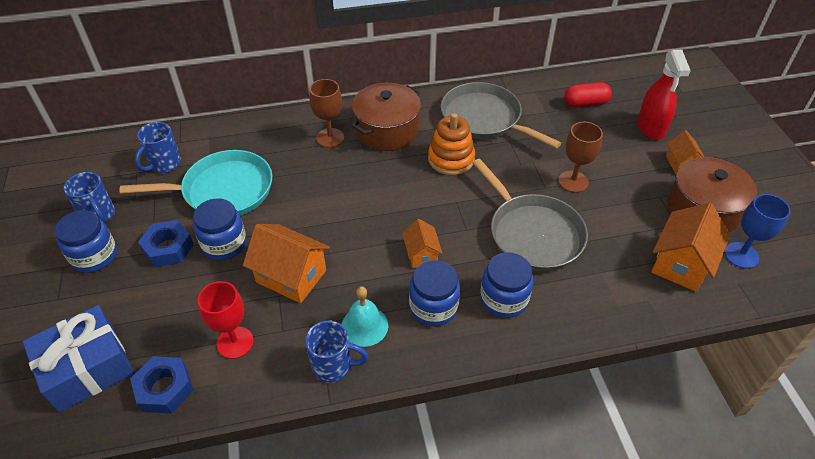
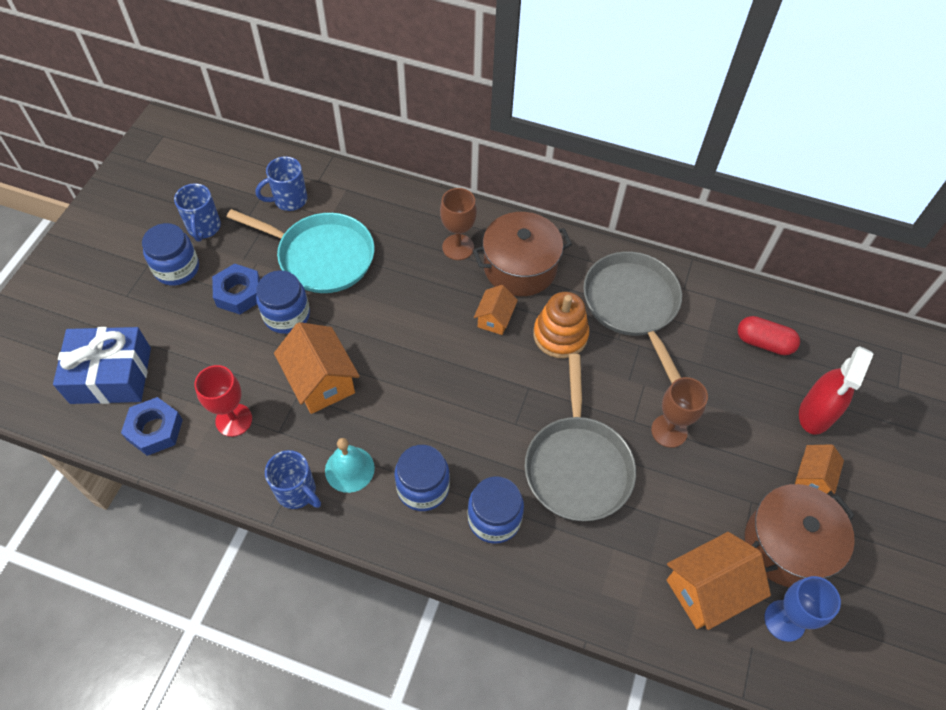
camera: 30 degrees right, 10 degrees up
orange house [402,219,442,268] -> orange house moved to [474,285,518,335]

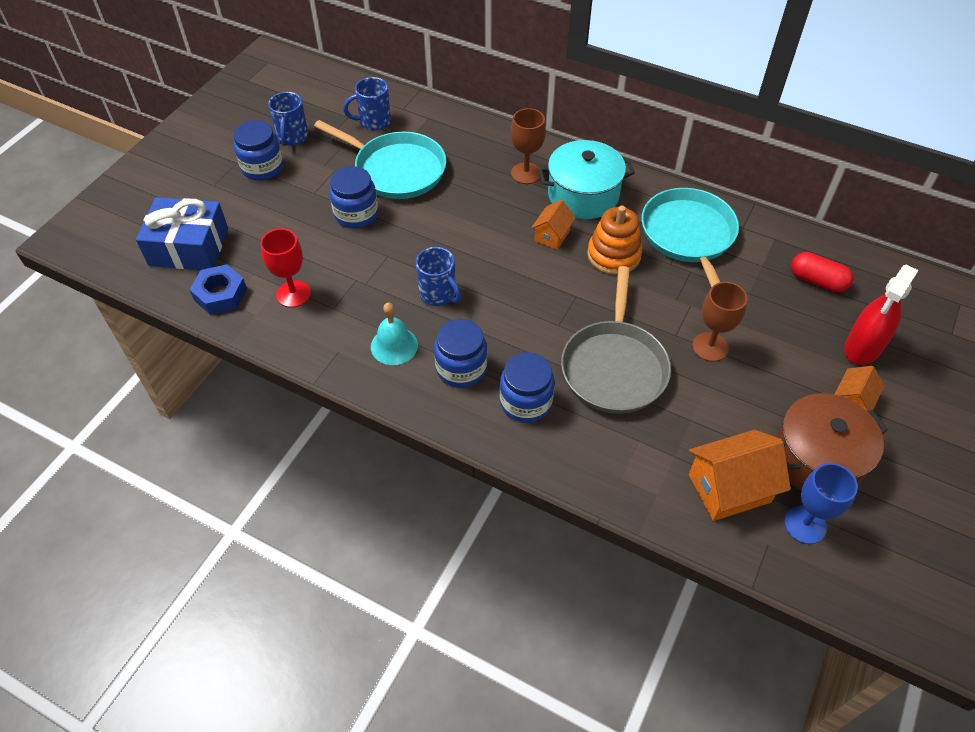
camera: 10 degrees right, 5 degrees down
blue nut [212,263,260,314] -> none
blue mug [265,450,321,509] -> blue mug moved to [416,247,461,306]
orange house [274,322,360,414] -> none
brown pot [473,212,572,296] -> turquoise pot [538,140,635,219]
grey pan [583,252,682,383] -> turquoise pan [641,188,739,287]

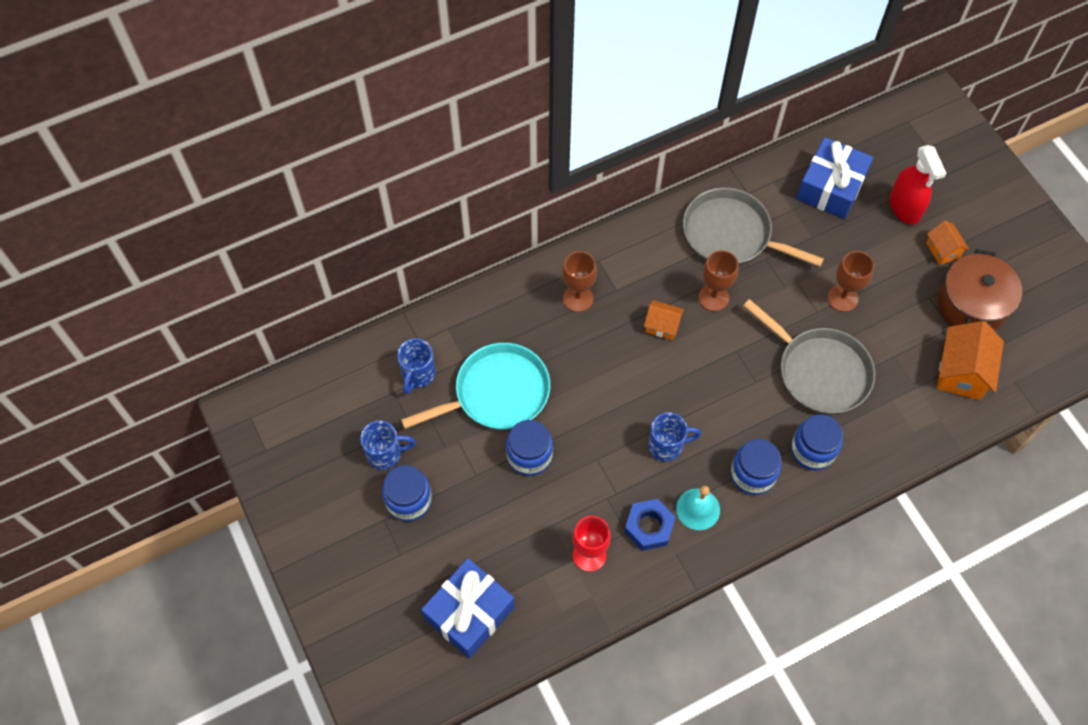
camera: 55 degrees left, 10 degrees up
blue nut [189,264,247,315] -> blue nut moved to [624,499,675,551]
blue mug [268,92,308,146] -> blue mug turned 45 degrees counterclockwise [360,421,416,470]
orange house [531,200,576,250] -> orange house turned 45 degrees counterclockwise [644,300,684,340]
turquoise pot [538,140,635,219] -> none
orange stacking toy [587,206,642,275] -> brown goblet [699,250,738,311]
turquoise pan [641,188,739,287] -> grey pan [683,188,824,267]
blue goblet [784,463,858,544] -> none
red capsule [791,252,853,293] -> blue gift [796,137,873,219]

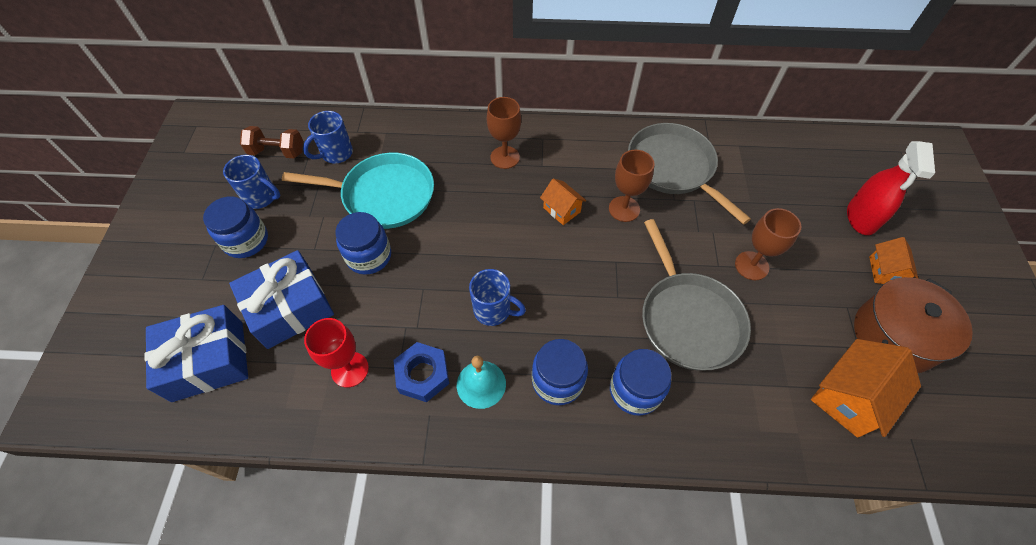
camera: 30 degrees right, 5 degrees down
blue gift [796,137,873,219] -> blue gift moved to [229,250,334,349]
none -> brown dumbbell [240,126,303,158]

